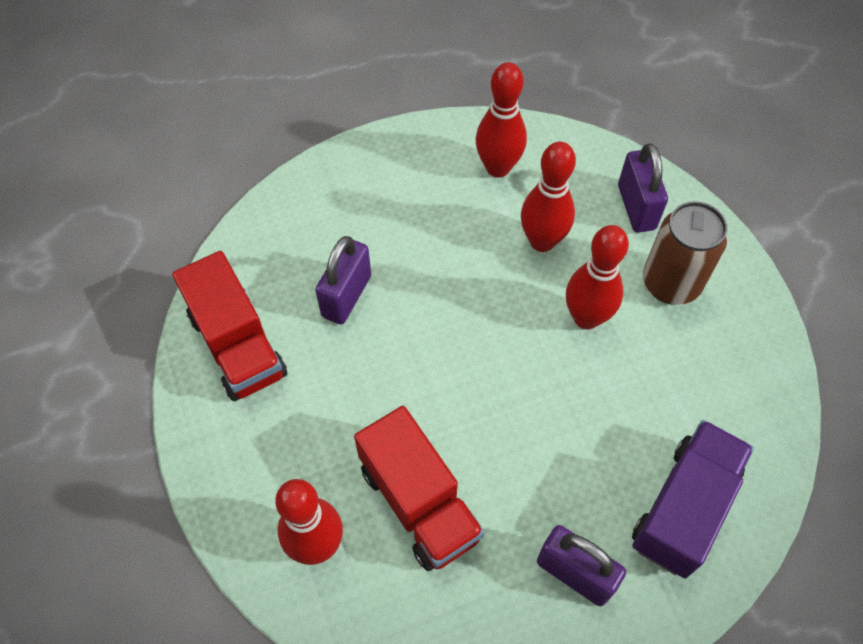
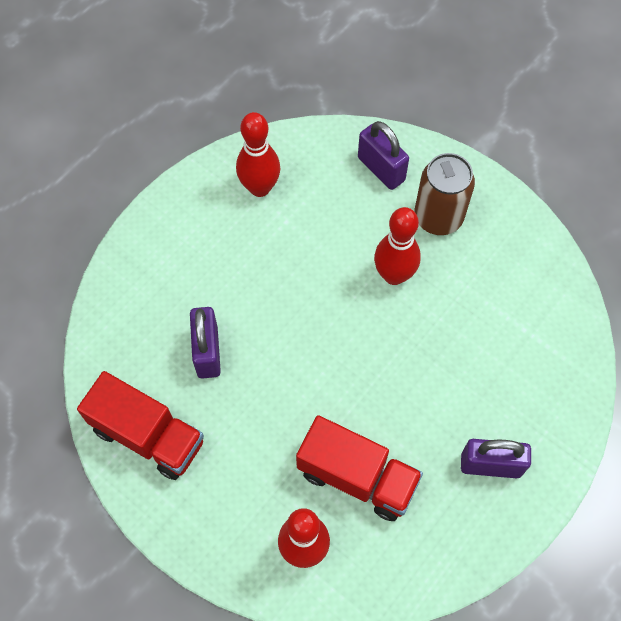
camera: 30 degrees left, 5 degrees up
red bowling pin [521,142,576,252] -> none
purple truck [632,420,754,579] -> none

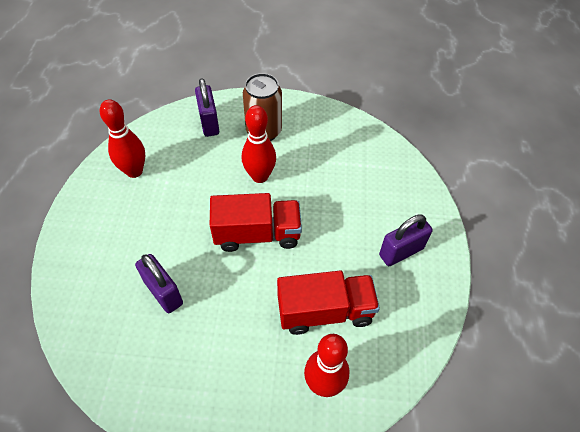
camera: 35 degrees left, 10 degrees down
red truck [77,371,204,480] -> red truck moved to [210,193,302,252]
purple padlock [358,121,409,190] -> purple padlock turned 60 degrees clockwise [195,78,219,137]

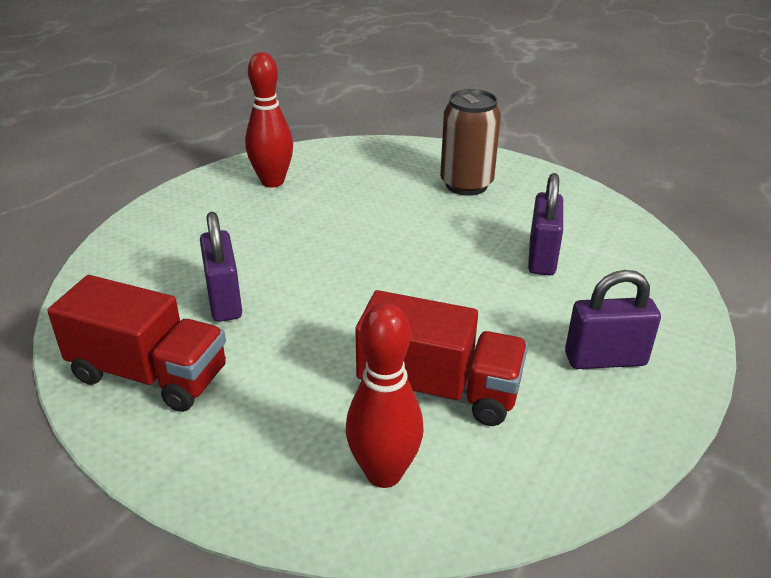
camera: 25 degrees right, 20 degrees down
purple padlock [195,78,219,137] -> purple padlock moved to [528,173,563,275]
red truck [210,193,302,252] -> red truck moved to [47,275,226,412]
red bowling pin [242,105,276,183] -> none

